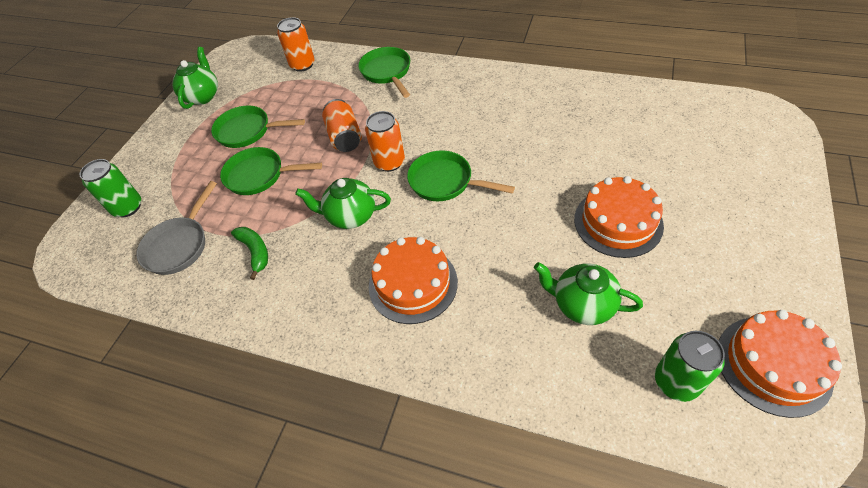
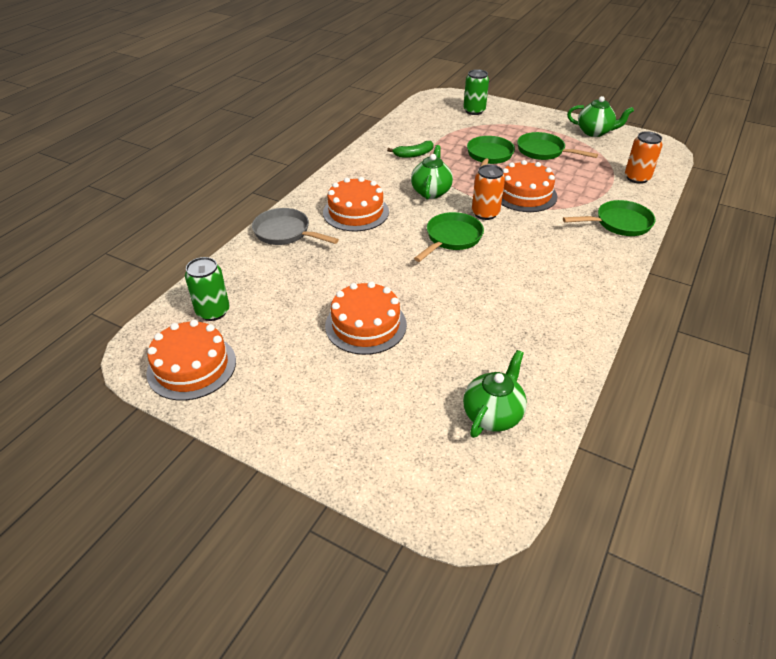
camera: 95 degrees right, 10 degrees down
grey pan [136,181,217,275] -> grey pan moved to [252,208,339,245]
green pan [211,105,305,148] -> green pan turned 75 degrees counterclockwise [517,132,598,160]
orange can [322,99,362,152] -> orange cake [501,160,557,212]
green teapot [534,262,643,325] -> green teapot moved to [463,350,527,438]

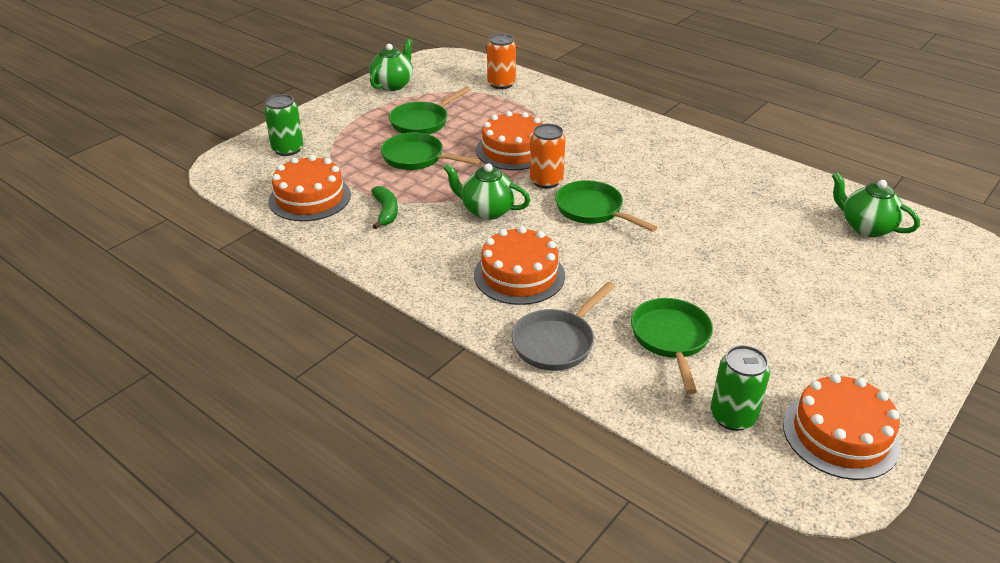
camera: 80 degrees left, 5 degrees down
orange cake [325,281,407,355] -> orange cake moved to [269,155,351,221]
green pan [563,200,656,236] -> green pan moved to [631,298,713,394]

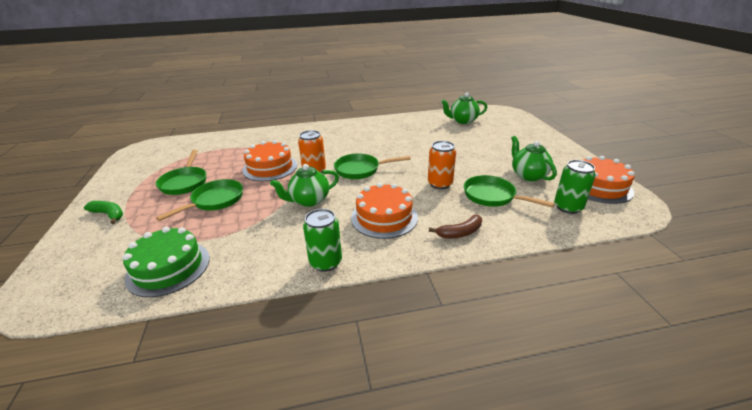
camera: 50 degrees left, 5 degrees down
green can [264,94,303,156] -> green can moved to [303,209,342,272]
orange cake [269,155,351,221] -> green cake [123,227,210,297]
green teapot [369,38,413,91] -> green teapot moved to [511,136,557,181]
green banana [371,186,398,229] -> green banana moved to [84,201,123,224]
green pan [381,132,480,170] -> green pan turned 150 degrees clockwise [156,179,243,221]
orange can [487,34,516,89] -> orange can moved to [428,141,456,189]
grey pan [512,282,615,371] -> brown banana [429,215,482,238]

